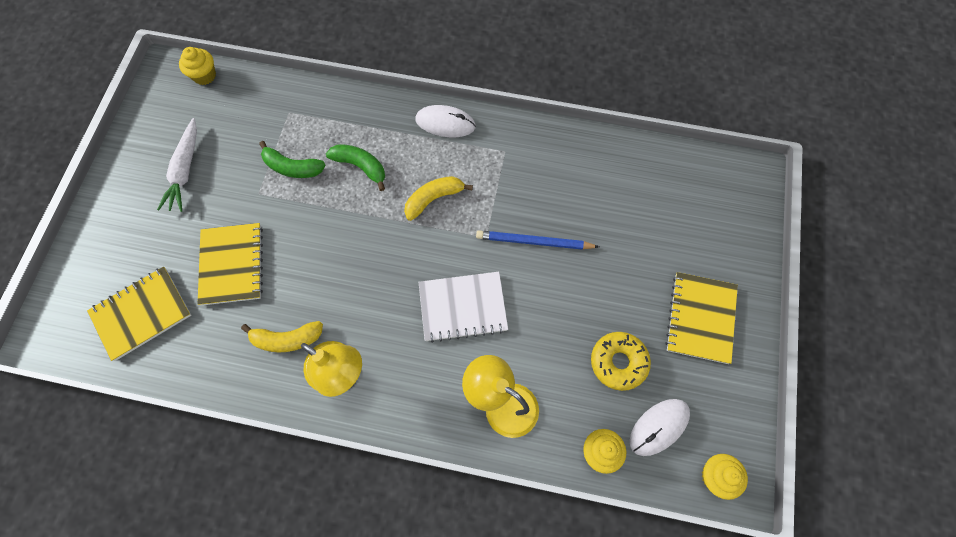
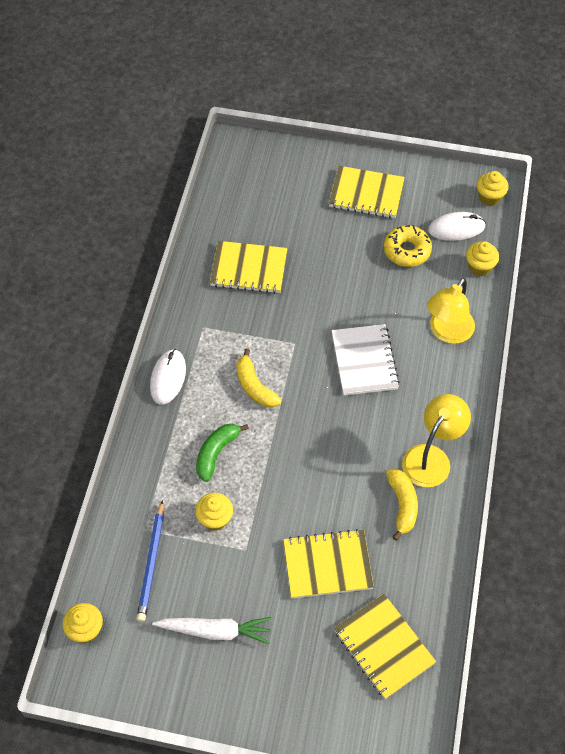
camera: 90 degrees left, 10 degrees down
green banana [259,141,325,178] -> yellow cupcake [195,493,233,531]
blue pencil [476,230,599,250] -> blue pencil moved to [137,500,164,622]
white mouse [630,399,690,456] -> white mouse turned 60 degrees counterclockwise [428,212,486,241]
none -> yellow notebook [210,241,287,294]

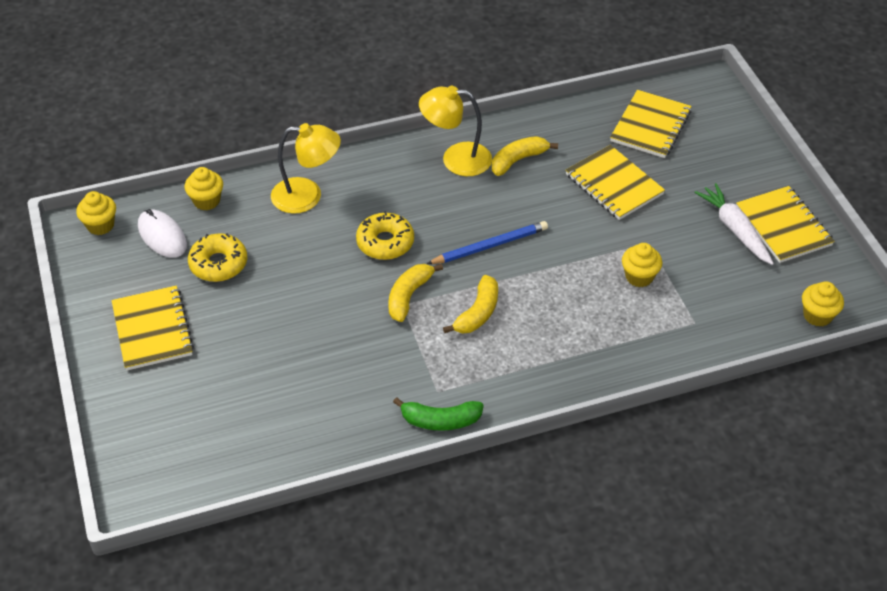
camera: 120 degrees left, 10 degrees down
blue pencil [137,500,164,622] -> blue pencil moved to [427,221,548,264]
white mouse [150,349,186,405] -> none
green banana [196,424,249,482] -> green banana moved to [393,397,484,431]
yellow notebook [210,241,287,294] -> yellow notebook moved to [736,186,835,263]
white notebook [332,324,400,396] -> yellow donut [356,211,414,260]
none -> yellow banana [388,264,443,322]

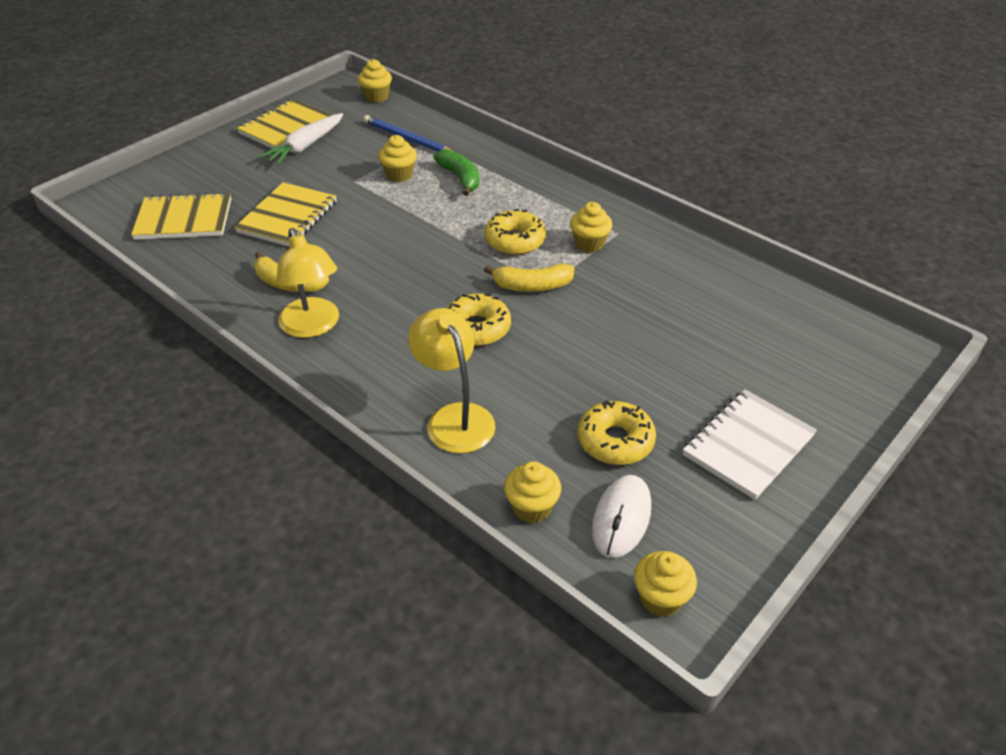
camera: 120 degrees left, 5 degrees down
yellow notebook [112,285,194,371] -> white notebook [683,389,817,500]
green banana [393,397,484,431] -> green banana moved to [434,149,479,196]
blue pencil [427,221,548,264] -> blue pencil moved to [363,115,452,152]
yellow banana [443,275,498,334] -> yellow donut [484,209,546,255]
none -> yellow cupcake [570,202,612,253]

